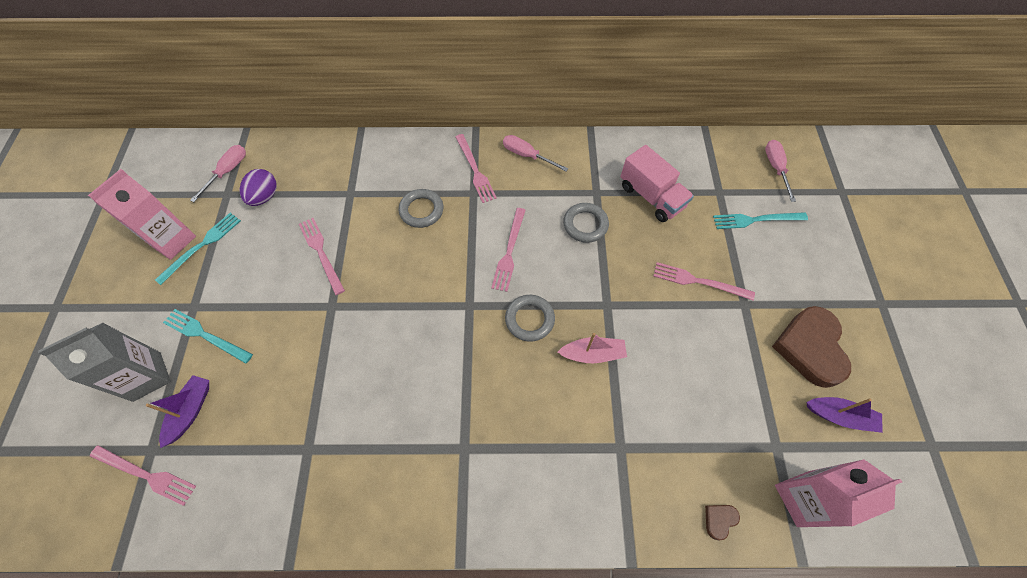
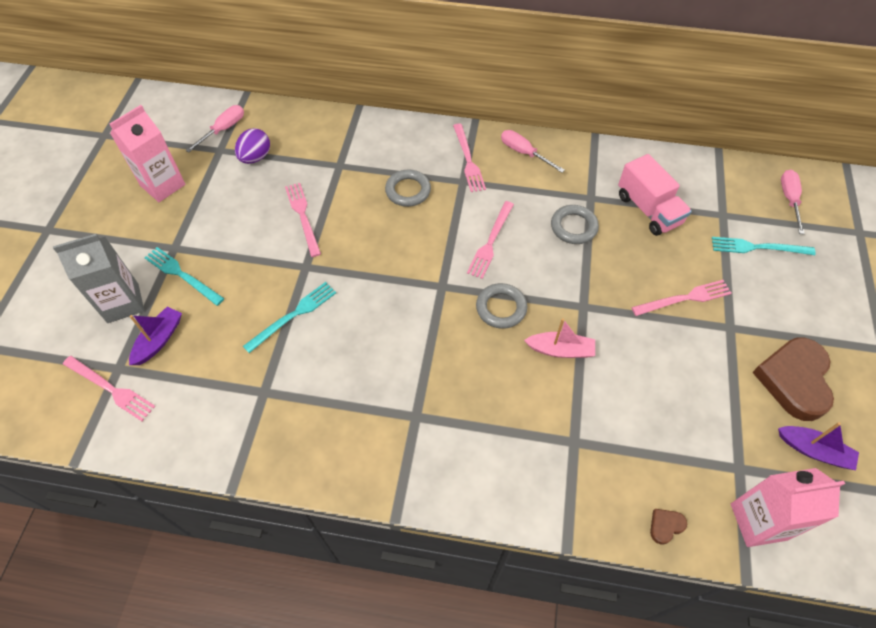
camera: 10 degrees right, 5 degrees down
turquoise fork [155,213,241,285] -> turquoise fork moved to [243,282,336,353]
pink fork [654,262,755,300] -> pink fork turned 135 degrees clockwise [632,280,732,316]

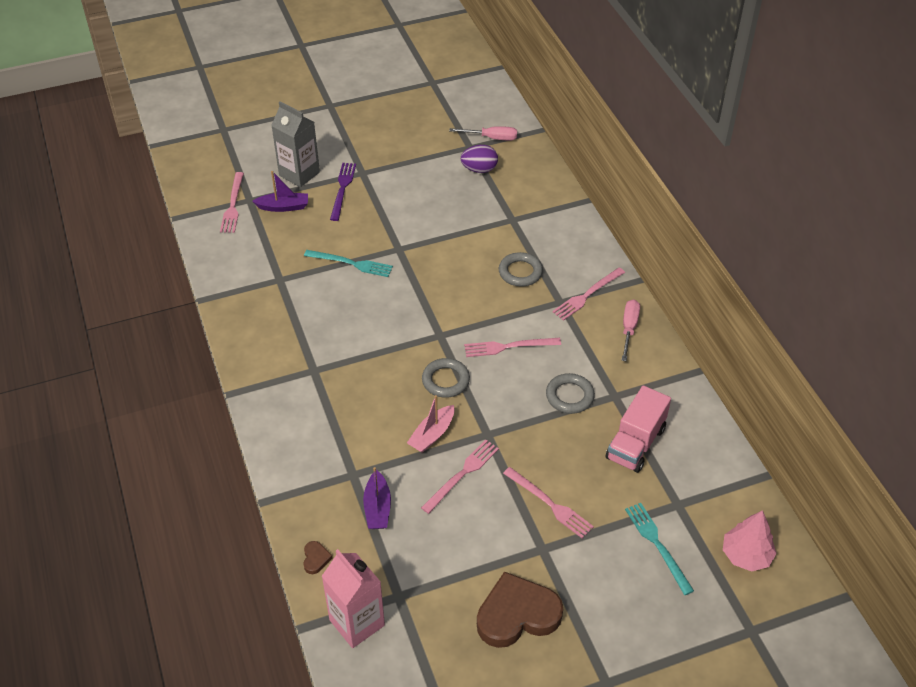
camera: 60 degrees right, 10 degrees down
pink carton [110,105,186,202] -> none
turquoise fork [144,247,224,306] -> purple fork [330,163,356,221]
pink fork [285,183,321,257] -> pink fork moved to [421,440,499,514]
pink boat [524,318,595,358] -> pink boat turned 60 degrees clockwise [407,395,454,453]
brown heart [650,509,687,545] -> brown heart turned 60 degrees clockwise [303,541,333,574]
purple boat [778,422,859,470] -> purple boat moved to [363,467,391,529]
pink screwdriver [781,170,805,234] -> pink tree [723,510,777,572]

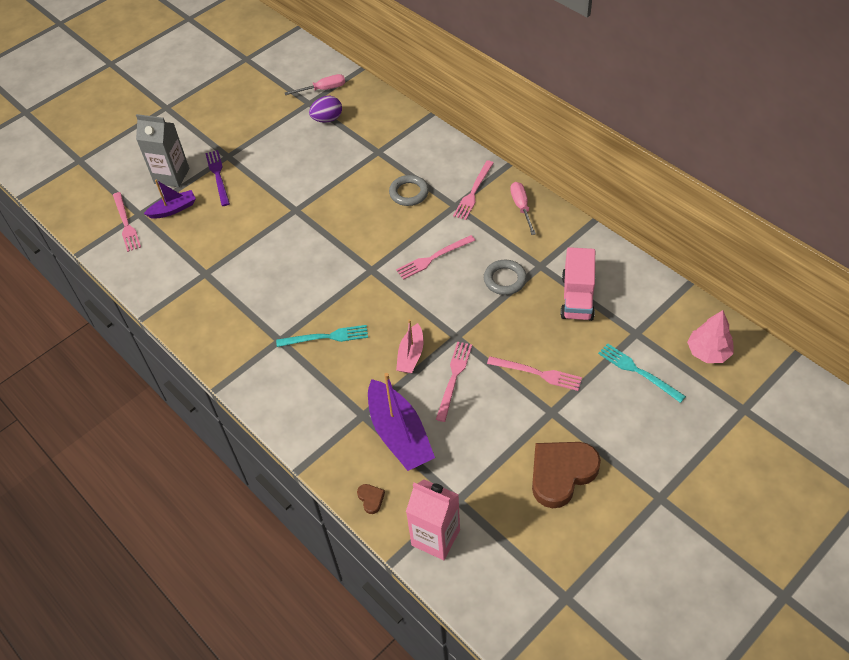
camera: 20 degrees left, 5 degrees up
turquoise fork [304,250,393,277] -> turquoise fork moved to [276,325,368,347]
purple boat [363,467,391,529] -> purple boat [368,373,435,471], size x1.76
grey ring [422,358,470,398] -> none

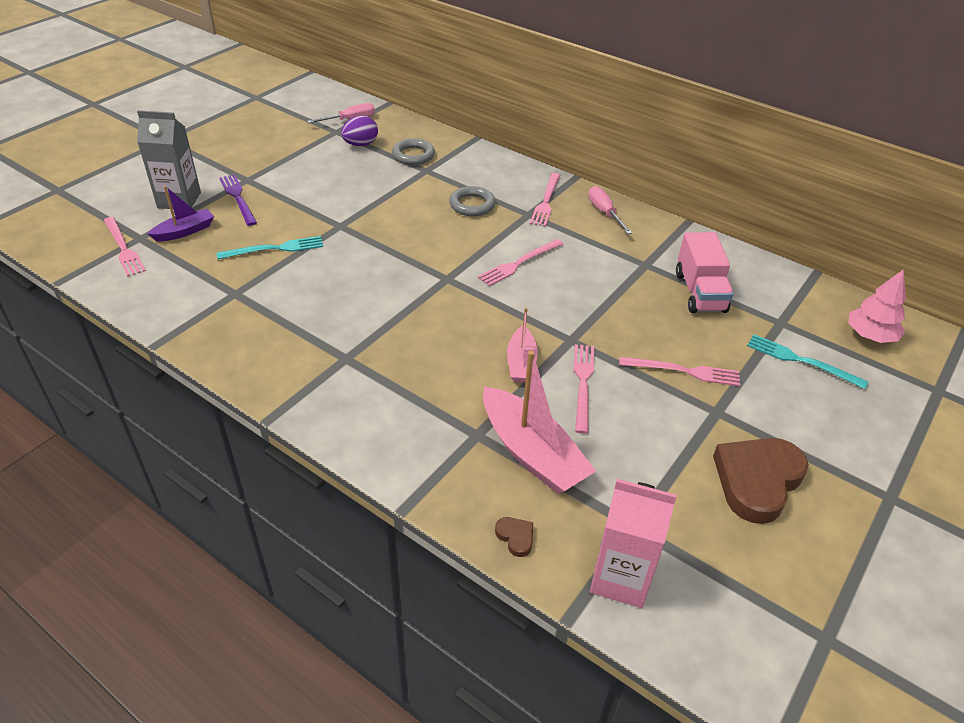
camera: 15 degrees left, 10 degrees down
turquoise fork [276,325,368,347] -> turquoise fork moved to [217,236,323,259]
purple boat [368,373,435,471] -> pink boat [483,351,596,494]
grey ring [484,260,527,295] -> grey ring moved to [392,139,435,165]

